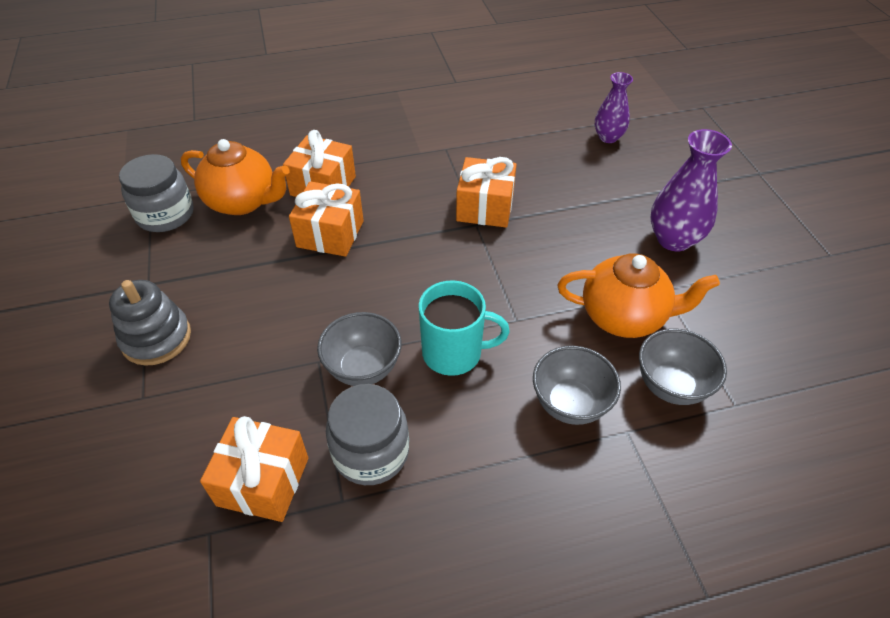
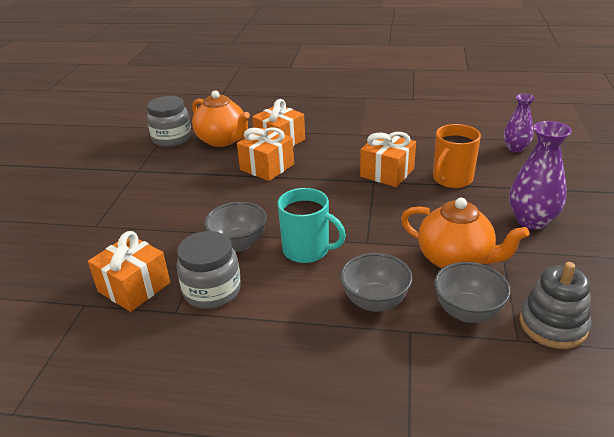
camera: 25 degrees right, 15 degrees down
grey stacking toy [109,280,191,366] -> grey stacking toy moved to [520,262,591,349]
none -> orange mug [433,124,481,188]

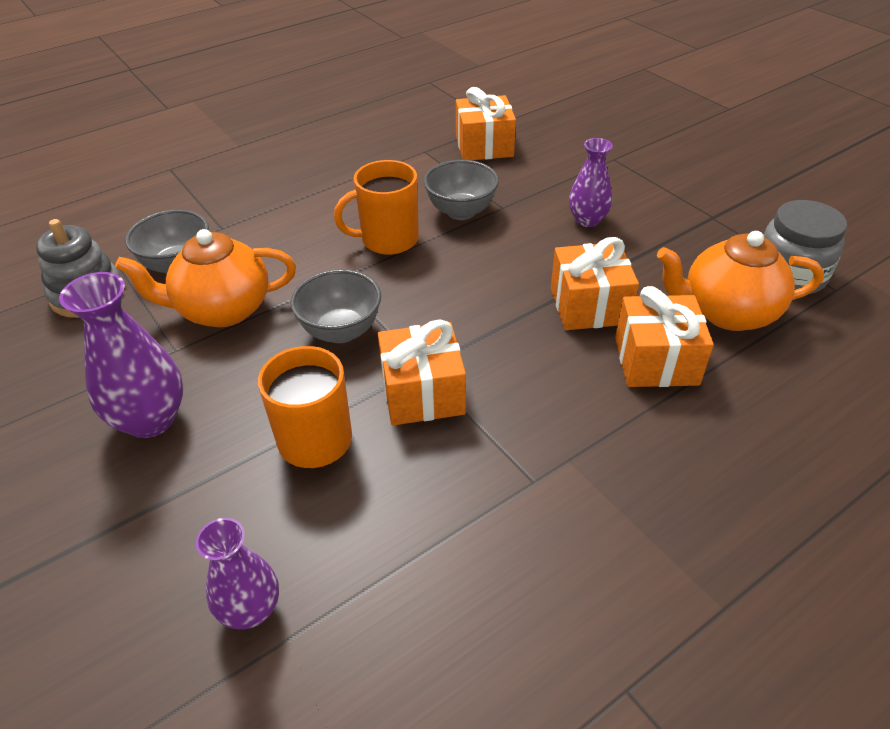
camera: 135 degrees right, 10 degrees up
grey jar [176,231,241,309] -> none
turquoise mug [278,188,346,263] -> orange mug [334,160,419,255]
grey bowl [340,253,412,312] -> grey bowl moved to [291,270,381,343]
none -> purple vase [569,138,613,227]

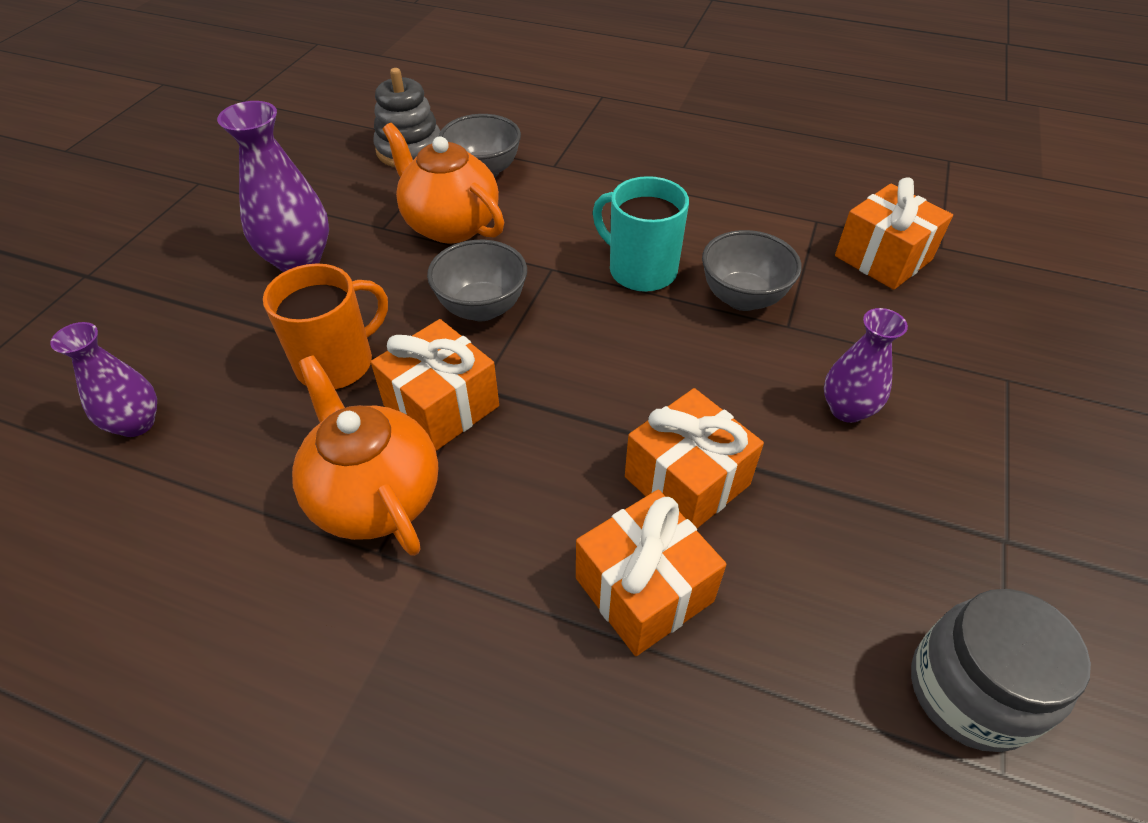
camera: 55 degrees right, 5 degrees up
orange mug [334,160,419,255] -> turquoise mug [593,176,689,292]
orange teapot [657,231,824,331] -> orange teapot moved to [292,355,438,556]

